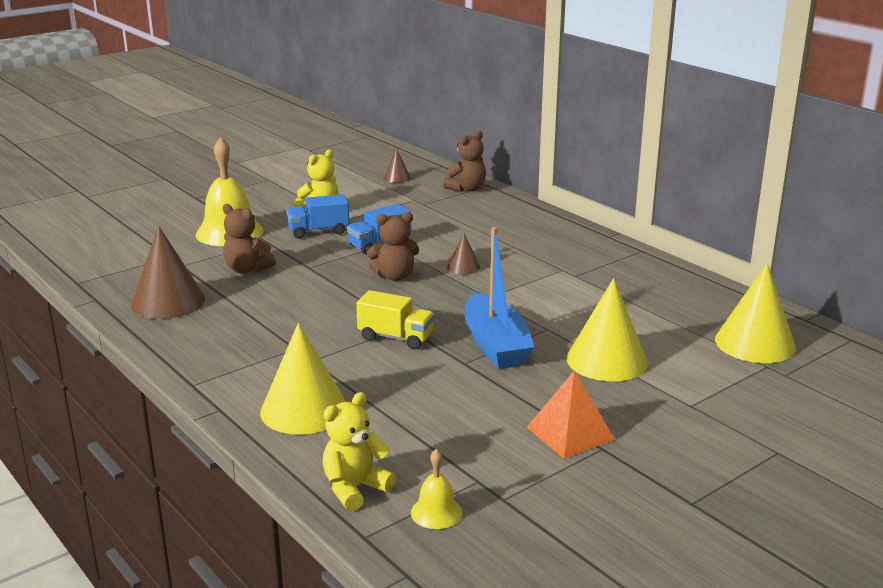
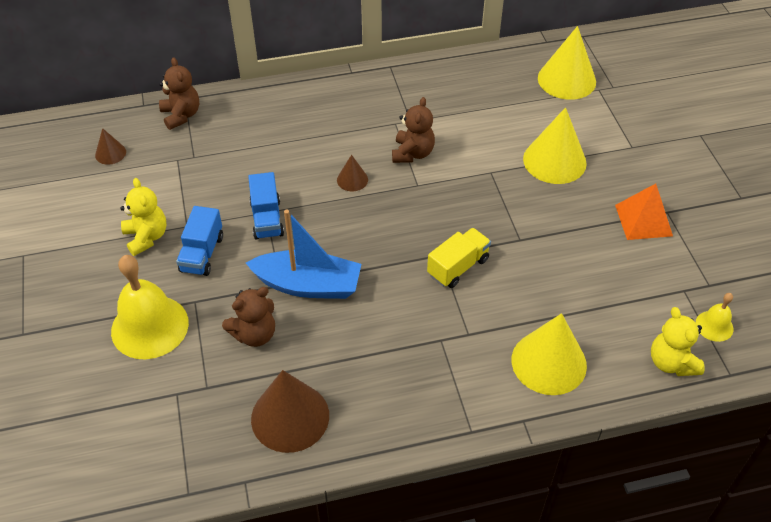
camera: 65 degrees left, 25 degrees up
brown teddy bear [367,212,419,281] -> brown teddy bear moved to [392,97,435,163]
blue boat [464,227,535,369] -> blue boat moved to [246,210,361,299]

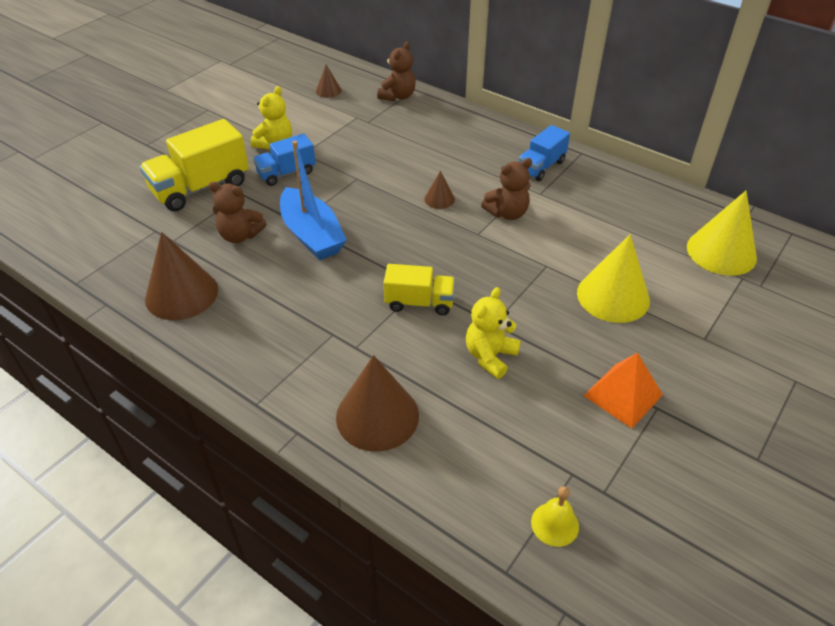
camera: 50 degrees right, 5 degrees down
yellow bell [111,255,189,359] -> yellow truck [139,119,249,211]
blue truck [248,172,284,240] -> blue truck moved to [518,125,570,181]
yellow cone [512,313,587,395] -> brown cone [336,355,419,452]
yellow teddy bear [651,307,705,376] -> yellow teddy bear moved to [466,287,521,379]

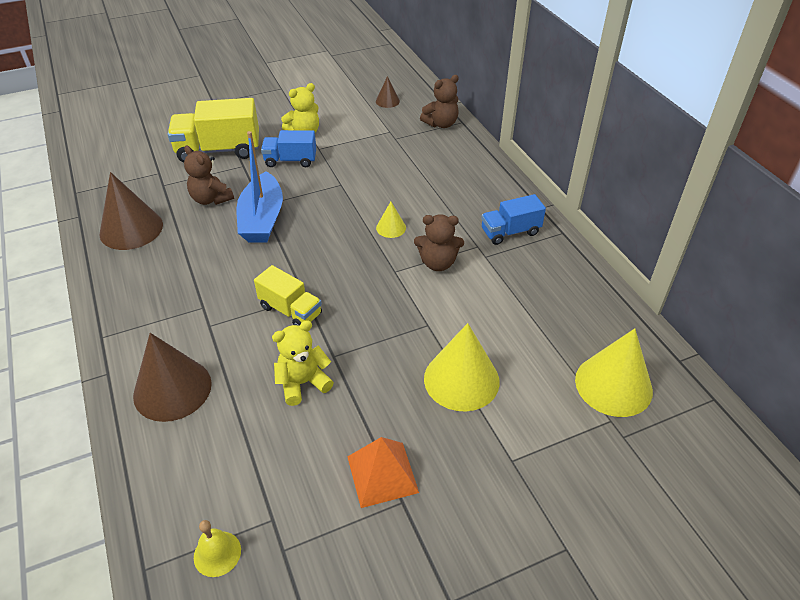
camera: 30 degrees right, 0 degrees up
brown cone [424,171,455,209] -> yellow cone [376,202,406,238]

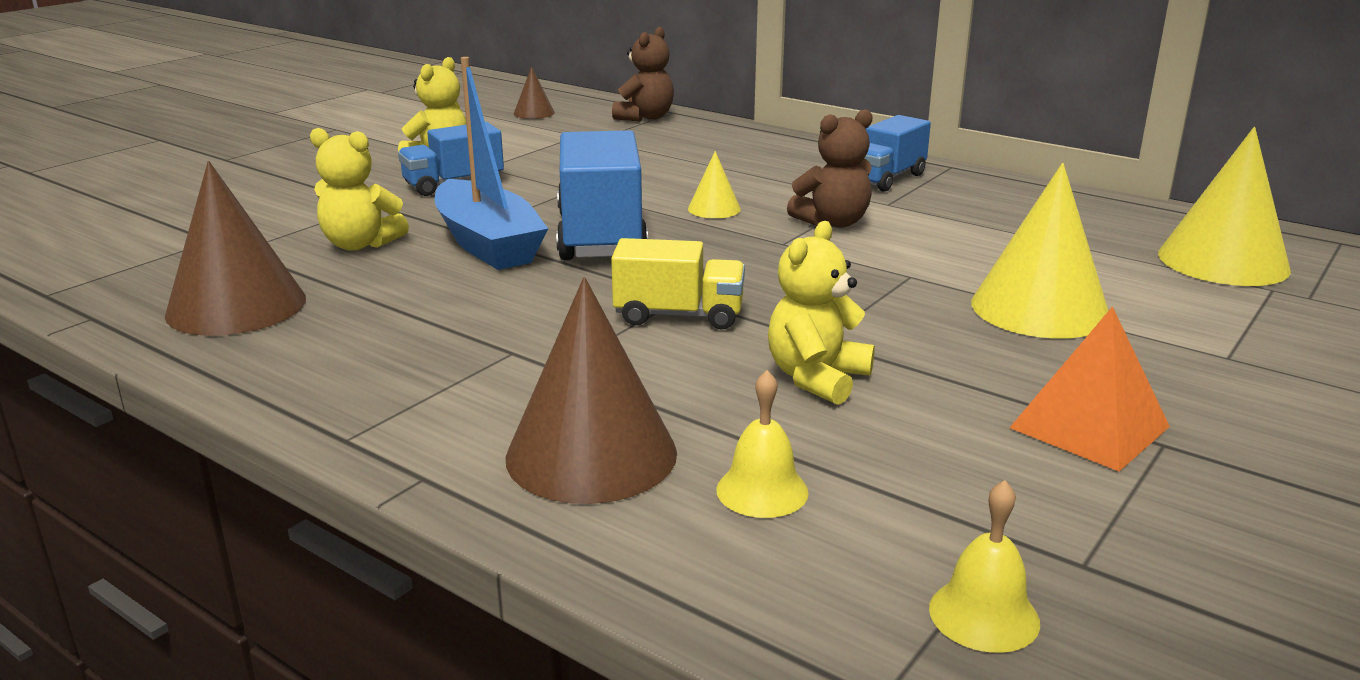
camera: 30 degrees left, 20 degrees down
yellow truck [168,98,259,162] -> none
brown teddy bear [184,146,234,205] -> yellow teddy bear [310,128,409,251]
none -> blue truck [556,130,648,260]
none -> yellow bell [716,370,809,518]

